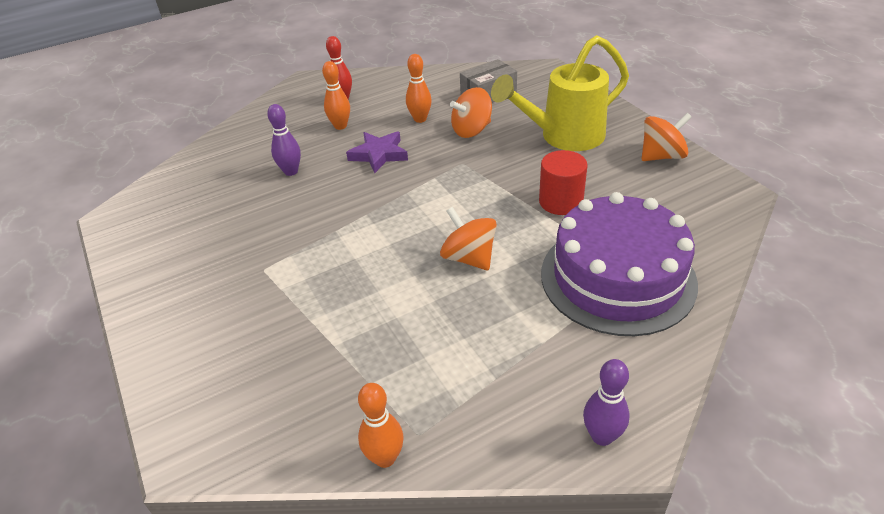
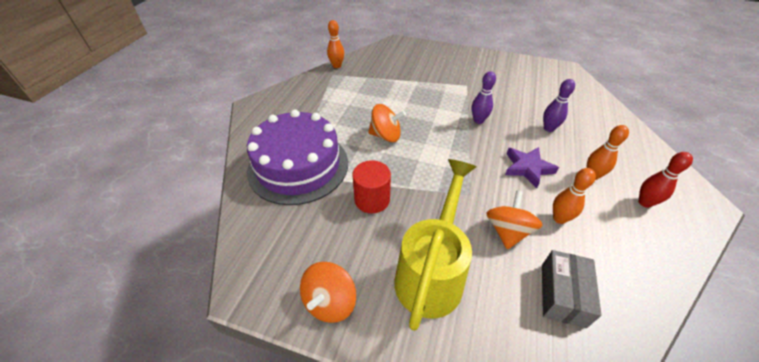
camera: 135 degrees right, 5 degrees up
purple bowling pin [583,359,630,446] -> purple bowling pin moved to [472,71,496,124]

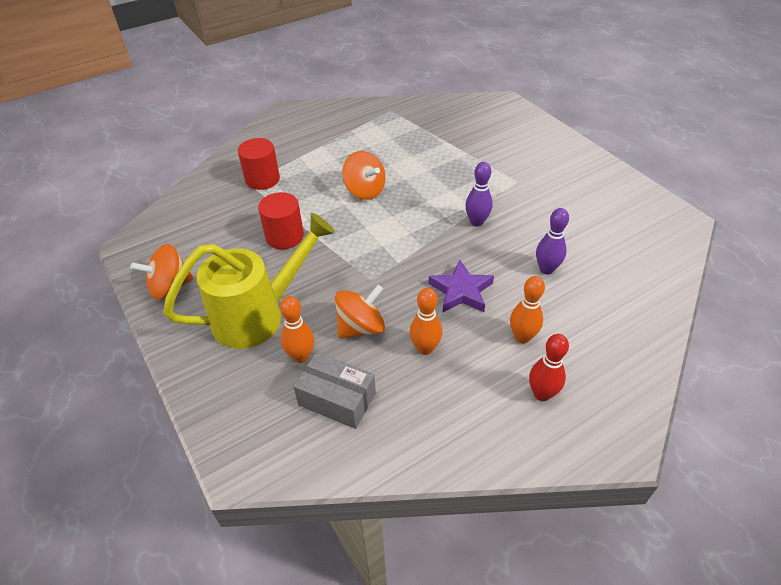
camera: 40 degrees right, 0 degrees up
purple cake [247,109,348,205] -> red cylinder [238,138,280,190]
orange bowling pin [327,20,344,68] -> orange bowling pin moved to [280,296,314,363]
grey box [542,250,601,328] -> grey box turned 60 degrees clockwise [293,352,376,429]

